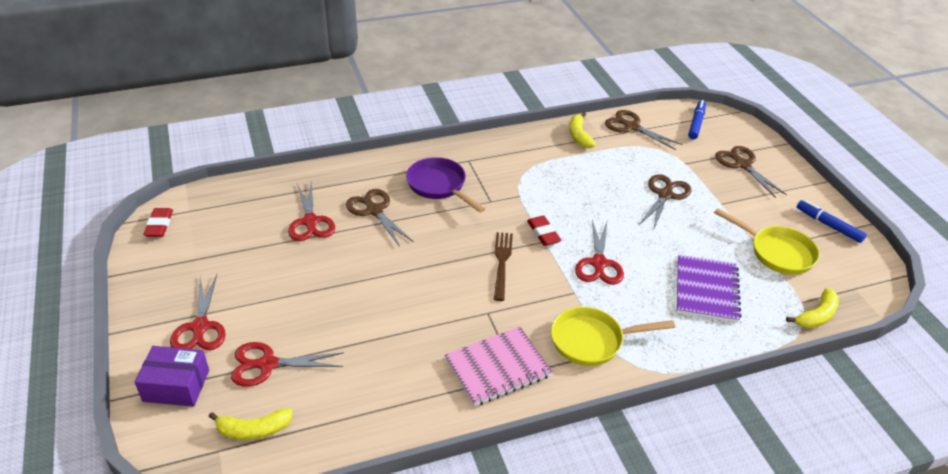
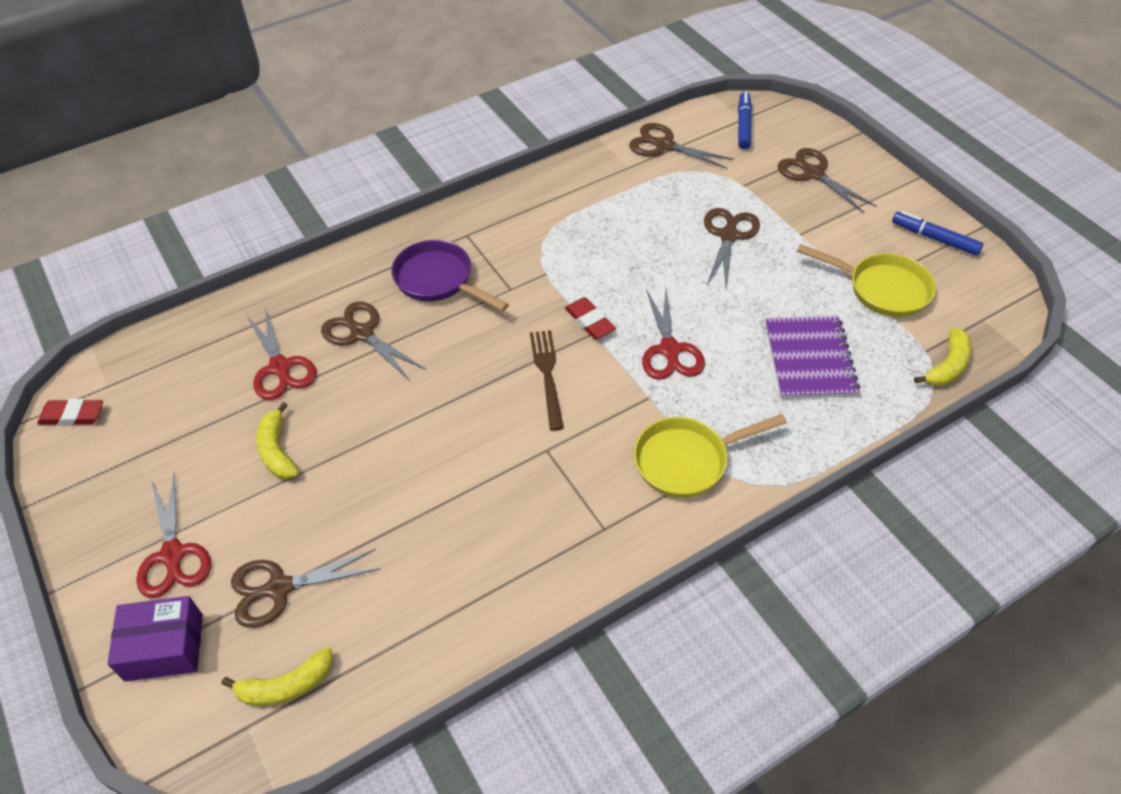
camera: 10 degrees left, 10 degrees up
red eraser [143,208,173,237] -> red eraser turned 75 degrees counterclockwise [37,399,103,426]
red scissors [231,342,344,387] -> brown scissors [231,549,380,628]
pink notebook [445,327,553,406] -> none
yellow banana [569,112,596,148] -> yellow banana moved to [256,402,299,479]

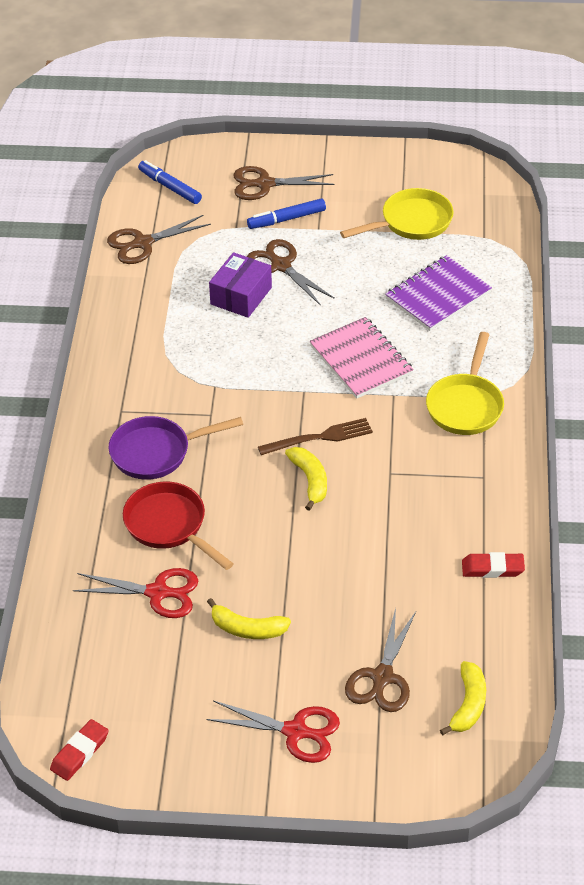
camera: 55 degrees left, 5 degrees down
purple box [107,596,203,682] -> purple box moved to [209,252,272,318]
brown scissors [321,301,426,381] -> red pan [123,482,234,570]
brown fork [530,330,564,431] -> brown fork turned 135 degrees clockwise [258,418,373,455]
red eraser [565,297,616,339] -> red eraser moved to [462,552,525,578]
red scissors [642,289,705,380] -> pink notebook [309,317,414,399]
purple notebook [765,316,860,399] -> purple notebook turned 75 degrees counterclockwise [385,255,492,331]
blue marker [892,211,984,256] -> blue marker moved to [247,198,326,229]
yellow banana [914,327,972,386] -> yellow banana moved to [285,447,327,511]

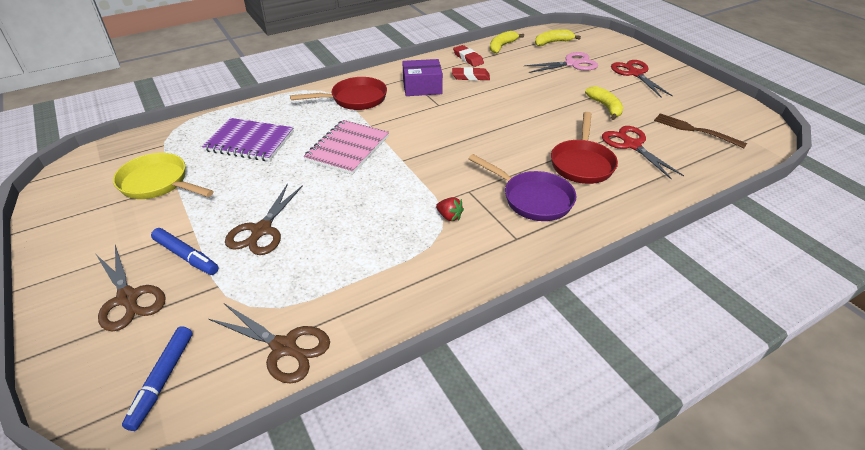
camera: 125 degrees left, 5 degrees down
red eraser [50,719,109,781] -> red eraser moved to [452,67,490,81]
purple box [209,252,272,318] -> purple box moved to [402,59,443,96]
brown fork [258,418,373,455] -> brown fork moved to [654,113,747,148]
yellow banana [285,447,327,511] -> yellow banana moved to [490,31,524,53]
brown scissors [345,608,416,712] -> pink scissors [524,52,598,73]
yellow pan [426,332,504,435] -> red pan [290,77,387,110]
none -> red strawberry [436,197,464,221]

